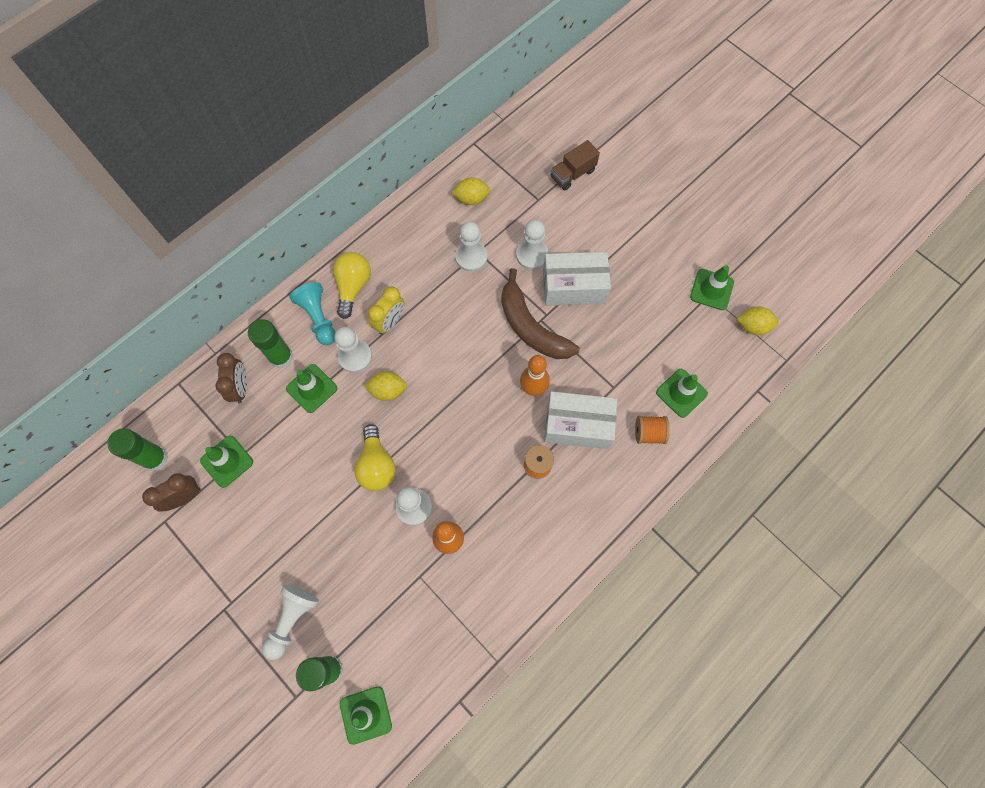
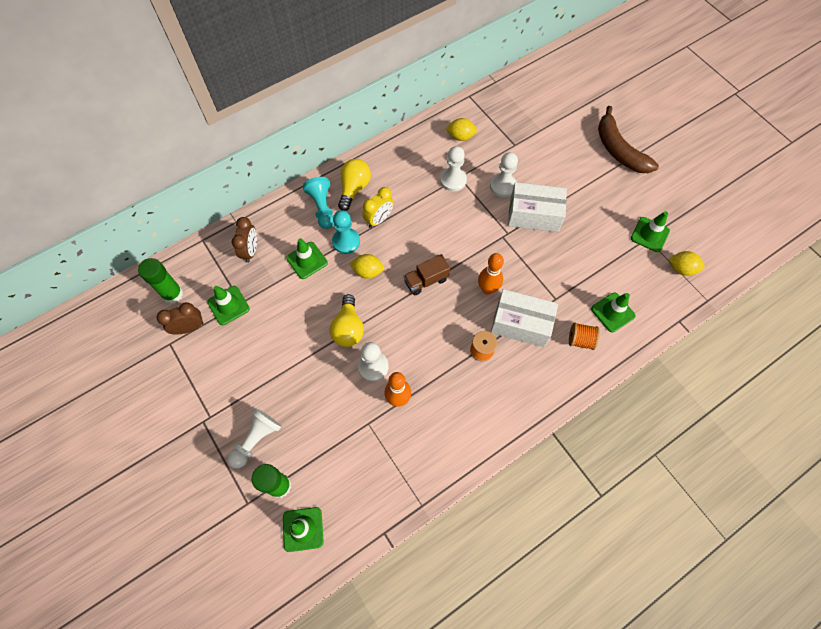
camera: 10 degrees right, 5 degrees down
green glue stick [248,319,293,368] -> none
white pawn [334,327,372,373] -> turquoise pawn [332,210,360,254]
brown banana [501,268,579,359] -> brown banana moved to [598,106,659,173]
brown truck [551,140,600,191] -> brown truck moved to [404,254,450,295]

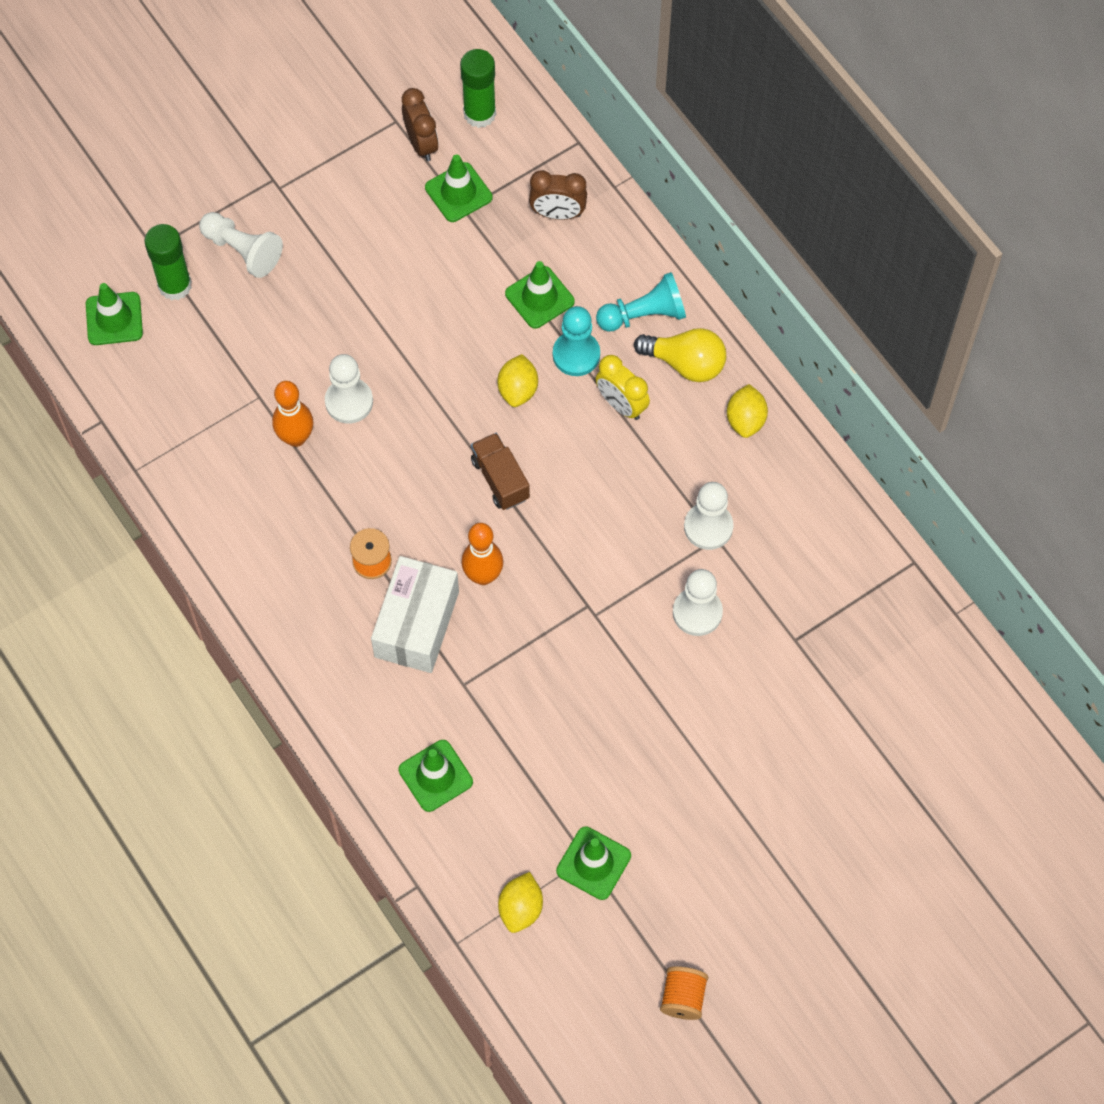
camera: 90 degrees right, 0 degrees up
yellow light bulb [330,294,364,347] -> none
yellow lemon [445,118,477,141] -> yellow lemon moved to [727,384,768,438]
white box [508,182,567,232] -> none
orange spool [569,322,600,350] -> orange spool moved to [660,966,708,1020]
brown banana [598,106,659,173] -> none

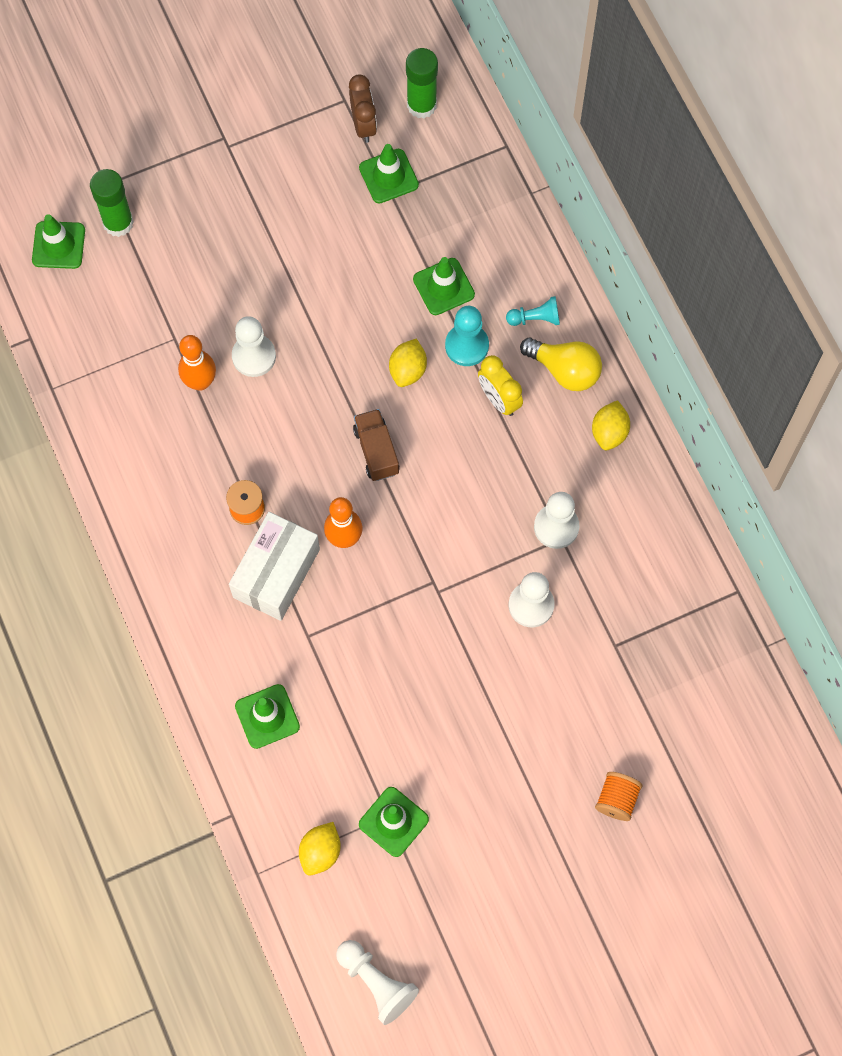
camera: 10 degrees right, 5 degrees up
white pawn [199,212,283,278] -> white pawn moved to [336,940,419,1025]
brown clock [529,170,587,220] -> none
turquoise pawn [596,272,686,332] -> turquoise pawn [506,296,560,326], size x0.66
orange spool [660,966,708,1020] -> orange spool moved to [595,772,643,821]

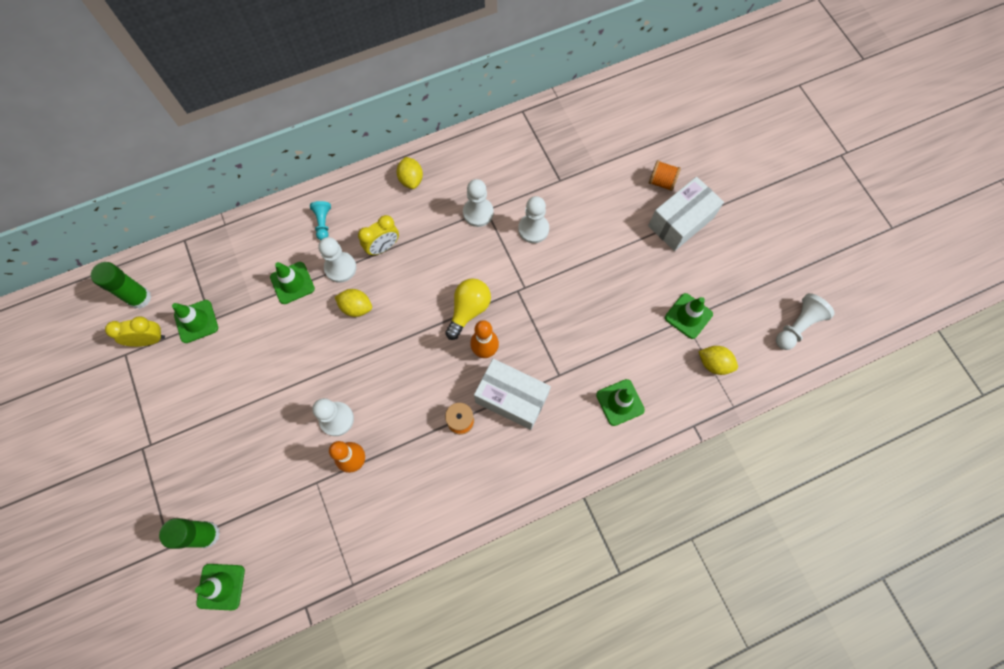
camera: 90 degrees left, 0 degrees up
brown clock [349,74,377,143] -> yellow clock [105,316,165,347]
brown truck [353,409,399,481] -> none
turquoise pawn [445,306,489,366] -> white pawn [318,237,356,283]
yellow light bulb [520,338,602,391] -> yellow light bulb moved to [445,279,491,340]
yellow lemon [592,400,630,451] -> yellow lemon turned 60 degrees clockwise [397,157,423,189]
none -> white box [648,177,724,251]

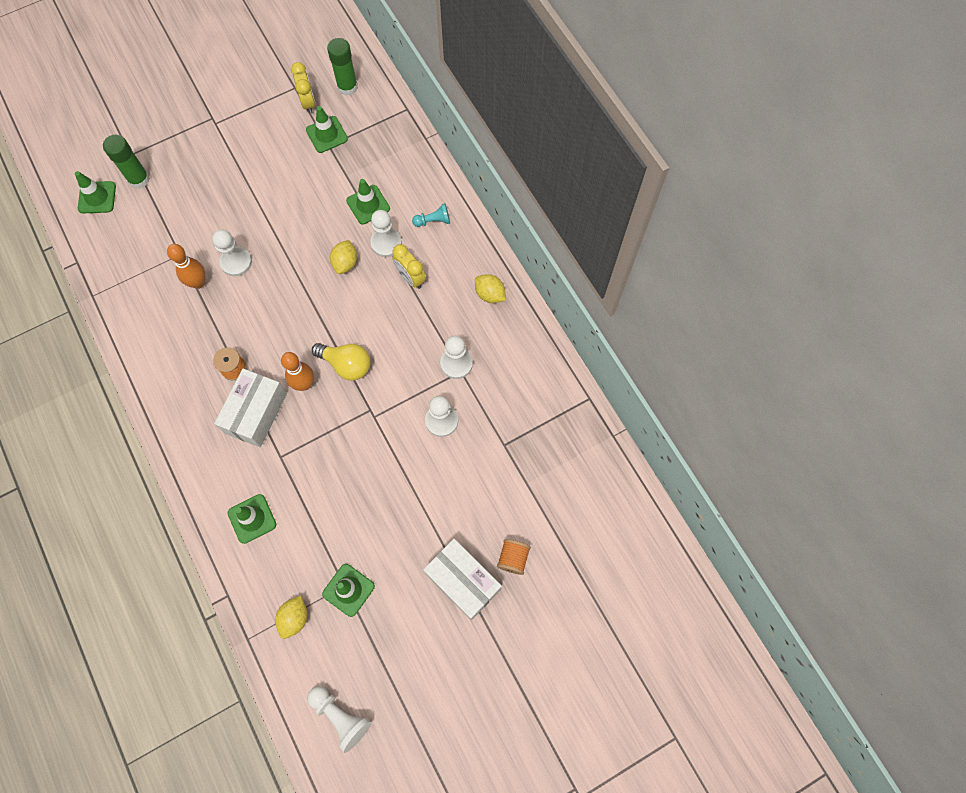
camera: 85 degrees right, 0 degrees up
yellow lemon [397,157,423,189] -> yellow lemon turned 60 degrees clockwise [475,274,506,303]

